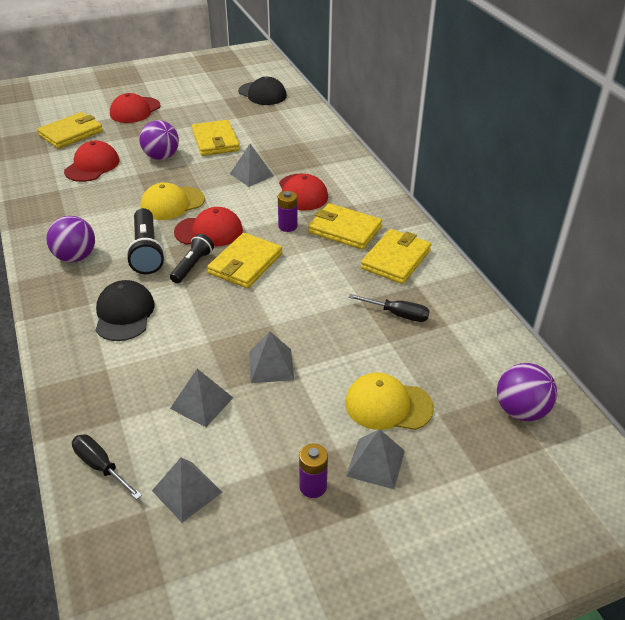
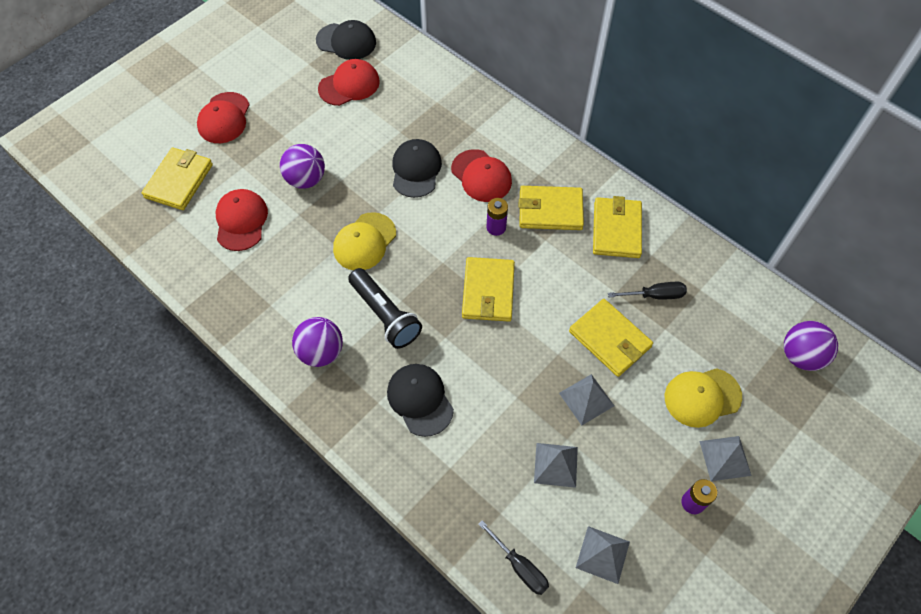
camera: 25 degrees left, 20 degrees up
black screwdriver [72,434,142,499] -> black screwdriver turned 150 degrees counterclockwise [478,520,549,595]
black flashlight [170,234,214,283] -> none
red cap [174,207,243,246] -> red cap moved to [318,59,380,106]
yellow wallet [192,120,240,156] -> yellow wallet moved to [569,299,653,377]
grey pyramid [230,144,274,187] -> black cap [392,139,442,198]

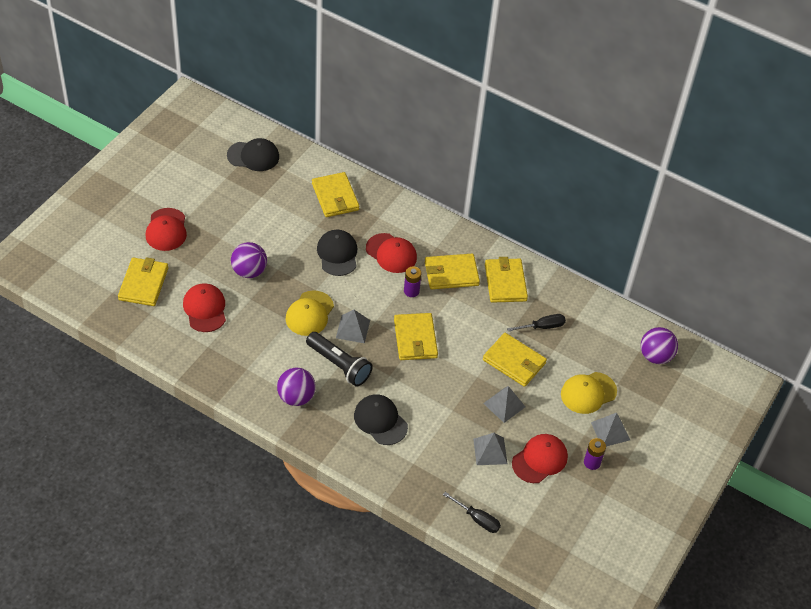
camera: 15 degrees left, 10 degrees down
red cap [318,59,380,106] -> red cap moved to [512,434,568,483]
grey pyramid [576,526,630,584] -> grey pyramid moved to [336,310,370,343]
none -> yellow wallet [312,172,359,217]

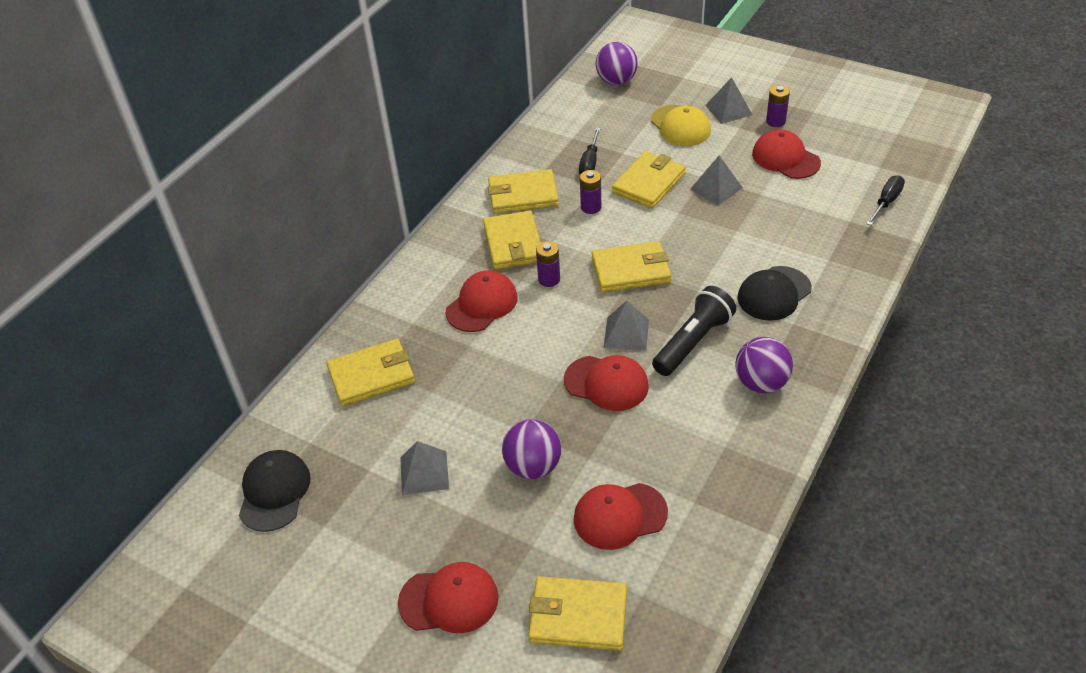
camera: 85 degrees left, 5 degrees down
yellow cap [286,290,334,336] -> red cap [564,355,649,411]
black cap [317,230,357,276] -> none
grey pyramid [473,433,508,465] -> grey pyramid moved to [400,441,449,495]
black screwdriver [507,314,566,332] -> black screwdriver turned 150 degrees counterclockwise [579,128,601,175]
none -> purple battery [580,170,601,214]

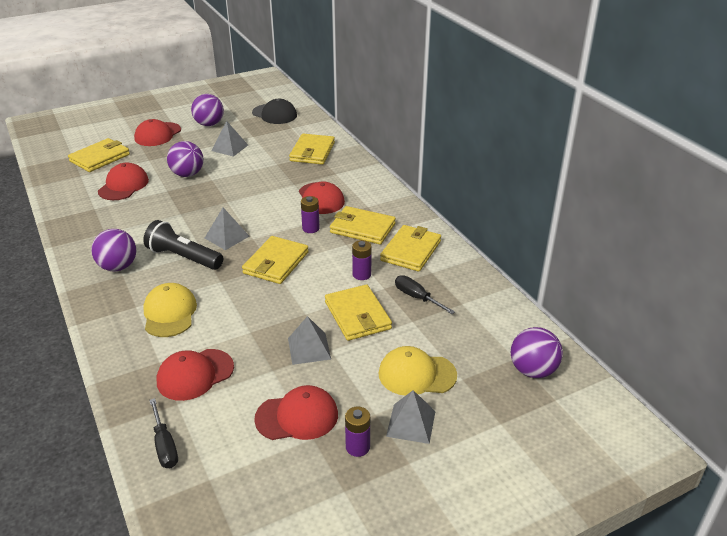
camera: 120 degrees right, 10 degrees down
red cap [564,355,649,411] -> red cap moved to [157,349,234,401]
black flashlight [652,286,736,376] -> black flashlight turned 135 degrees clockwise [143,220,223,270]
black cap [738,266,812,321] -> yellow cap [143,283,197,337]
none -> purple ball [191,94,224,126]

